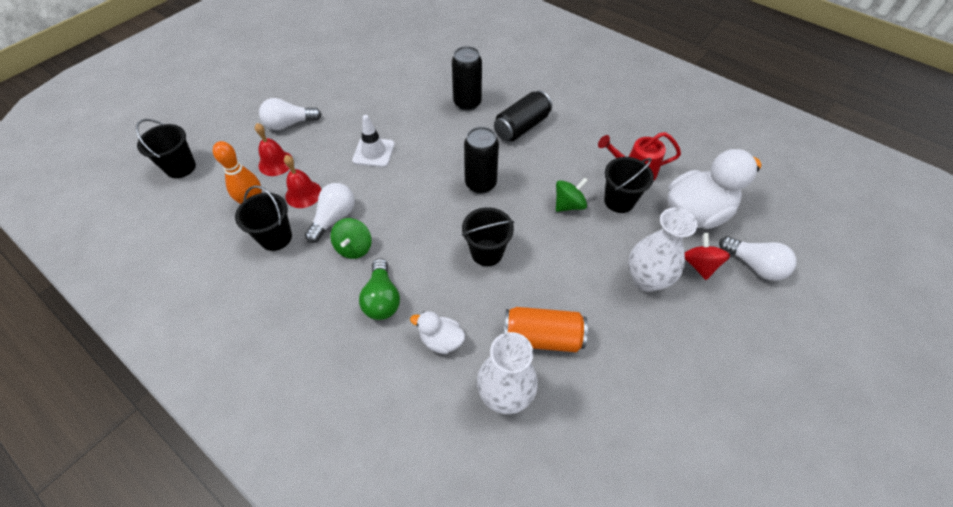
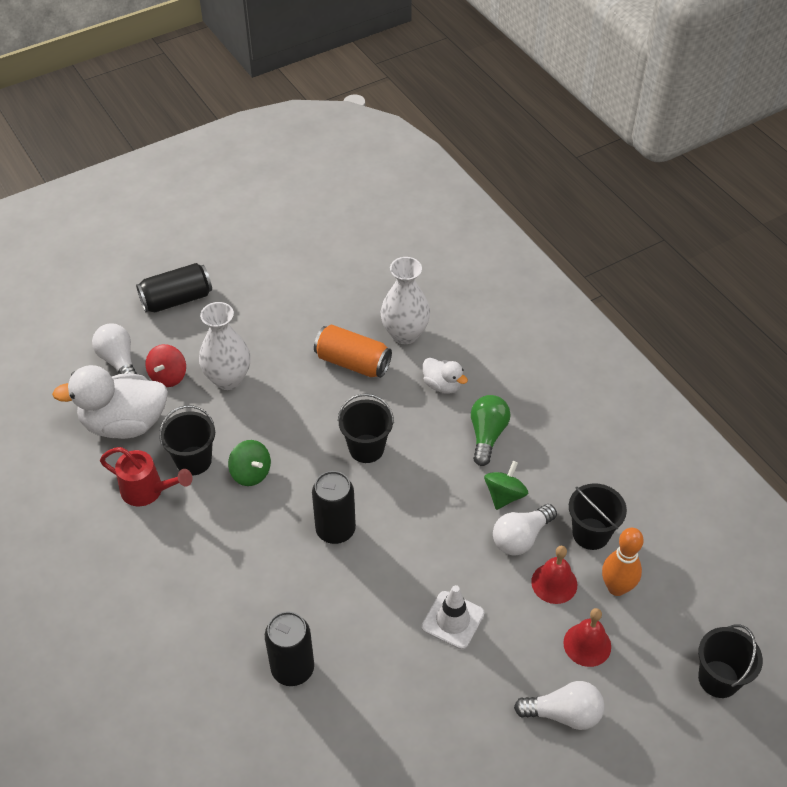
camera: 160 degrees left, 5 degrees down
black can [494,90,552,141] -> black can moved to [136,263,212,312]
green spinning top [556,178,588,212] -> green spinning top turned 120 degrees counterclockwise [228,440,271,486]

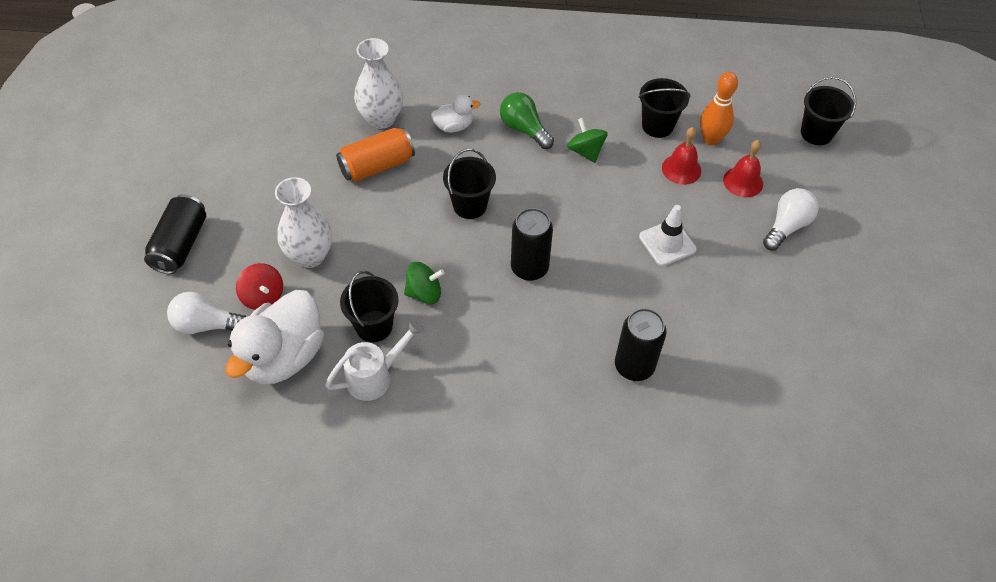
camera: 55 degrees left, 5 degrees up
red watering can [100,447,192,506] -> white watering can [325,319,424,401]
white light bulb [493,504,557,555] -> none

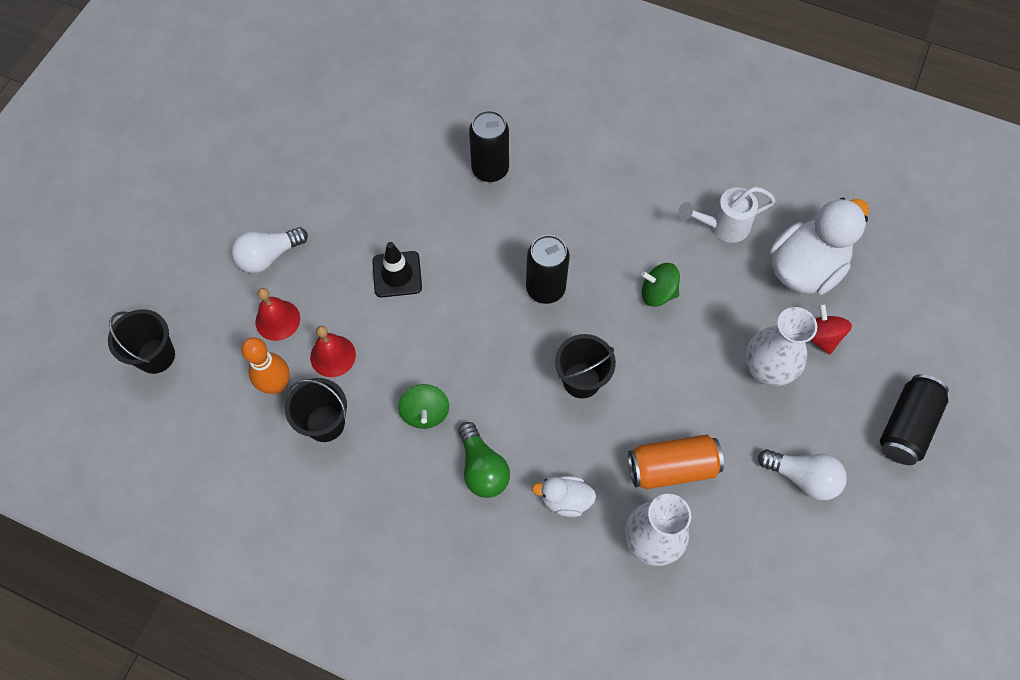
camera: 160 degrees left, 10 degrees up
white light bulb [167,292,247,334] -> white light bulb moved to [758,449,847,500]
black bucket [340,271,399,342] -> none
white traffic cone [639,205,697,266] -> black traffic cone [372,242,422,297]

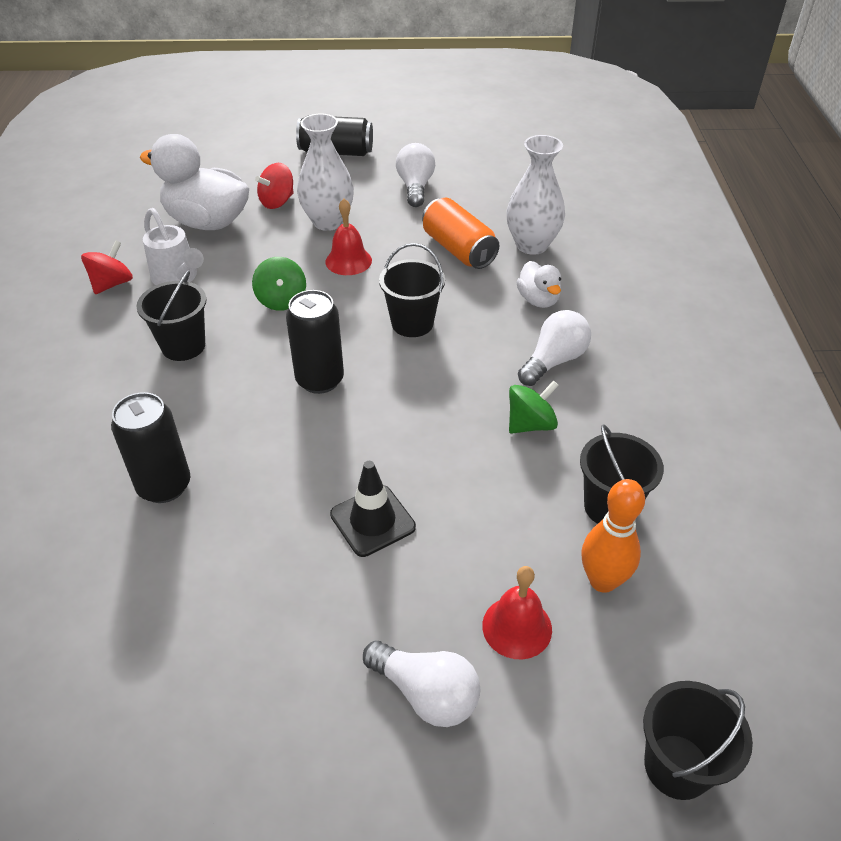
camera: 115 degrees left, 20 degrees down
red bell [310,325,356,377] -> red bell moved to [325,199,372,275]
green light bulb [458,422,510,498] -> white light bulb [518,310,591,386]
none -> red spinning top [81,240,133,294]
none -> black bucket [136,270,206,361]

